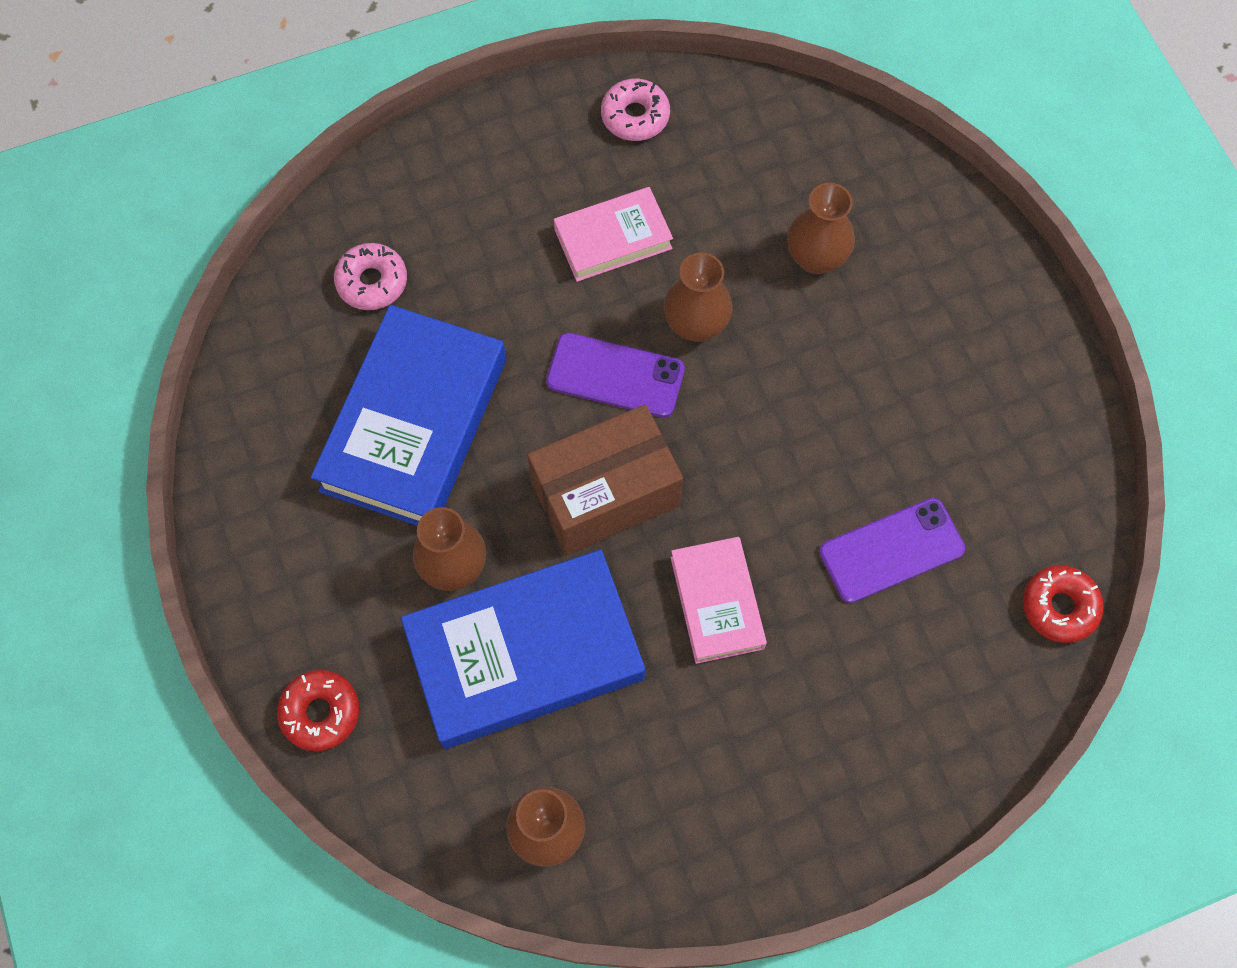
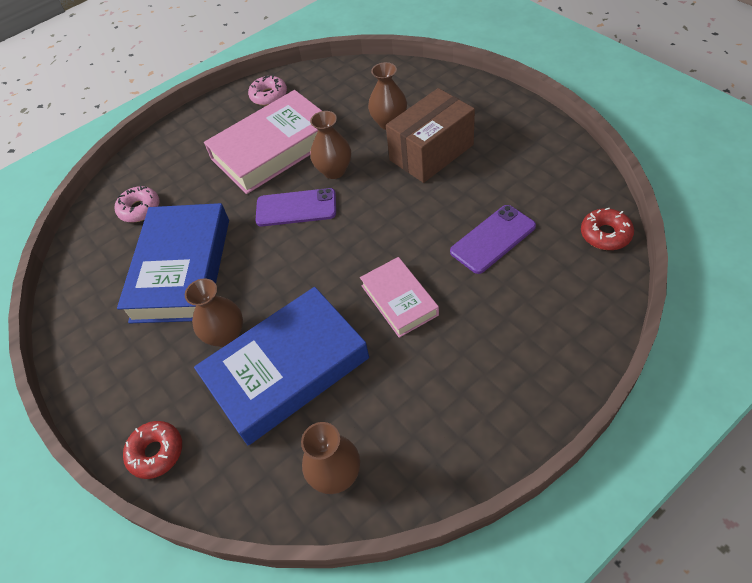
camera: 10 degrees left, 15 degrees down
brown box [527,404,683,555] -> brown box moved to [386,88,475,183]
pink book [554,187,673,282] -> pink book [204,90,322,194], size x1.83

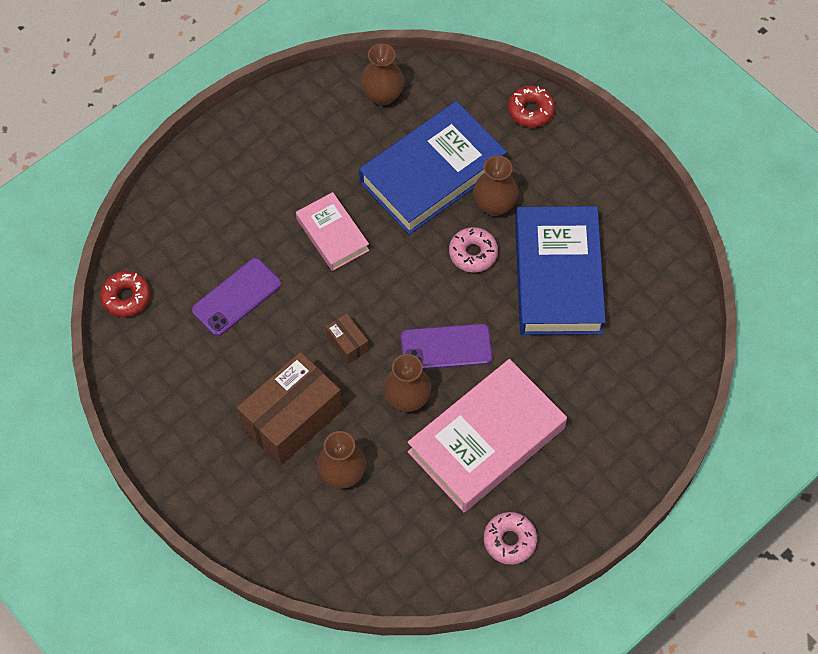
camera: 170 degrees right, 10 degrees up
pink donut [115,185,159,222] -> pink donut moved to [449,227,498,272]
none -> brown box [326,313,369,364]

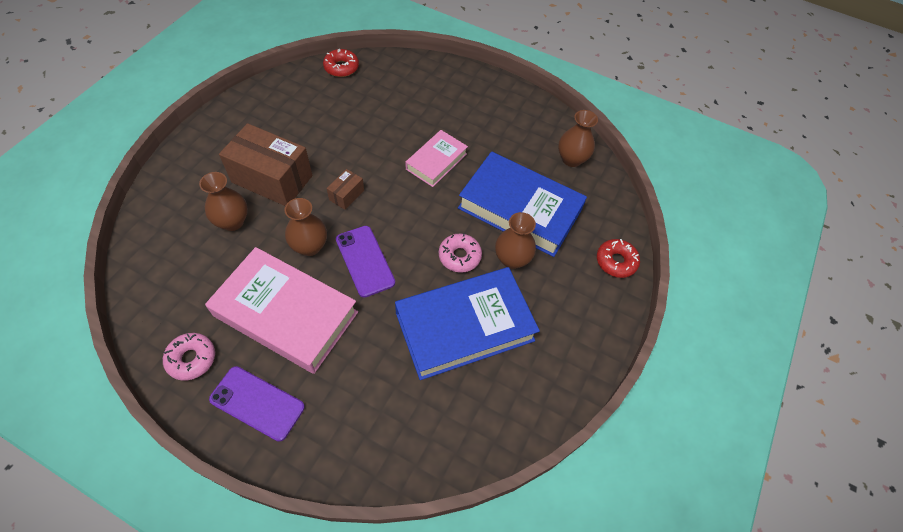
camera: 65 degrees right, 5 degrees down
purple phone [192,258,281,336] -> purple phone moved to [209,366,305,442]

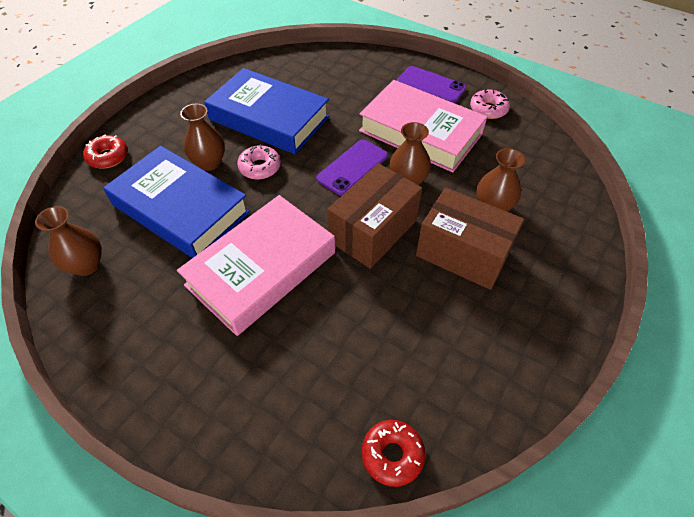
camera: 170 degrees left, 5 degrees down
brown box [327,169,364,210] -> brown box [327,163,422,269], size x2.20
purple phone [336,226,395,298] -> purple phone turned 60 degrees clockwise [316,140,388,196]
blue book [395,267,540,380] -> blue book turned 45 degrees clockwise [204,68,329,154]
pink book [405,130,468,187] -> pink book [177,195,335,336], size x1.83

